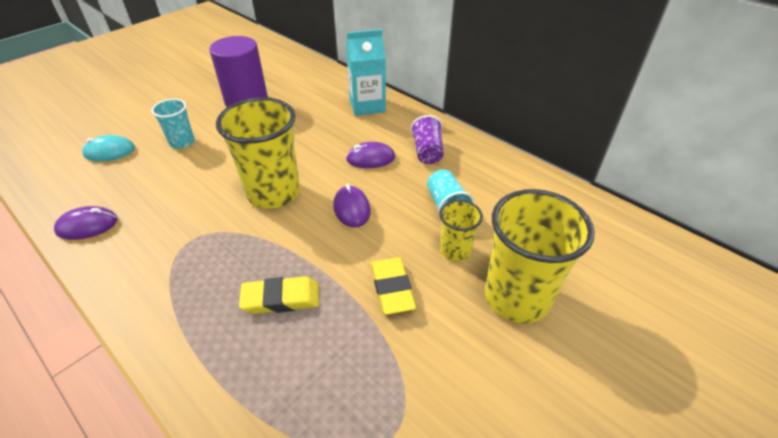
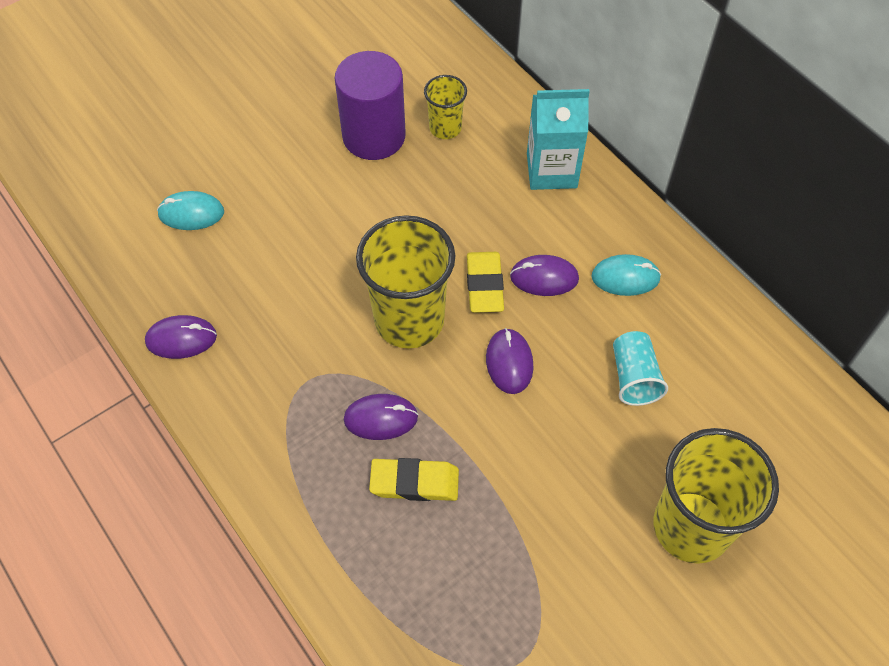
camera: 10 degrees right, 15 degrees up
turquoise cup [151,99,195,149] -> none
yellow eraser [371,257,416,315] -> yellow eraser moved to [467,252,504,313]
purple cup [411,115,444,164] -> turquoise mouse [591,254,661,296]
yellow cup [439,200,483,261] -> yellow cup moved to [424,75,467,139]
none -> purple mouse [344,394,418,440]

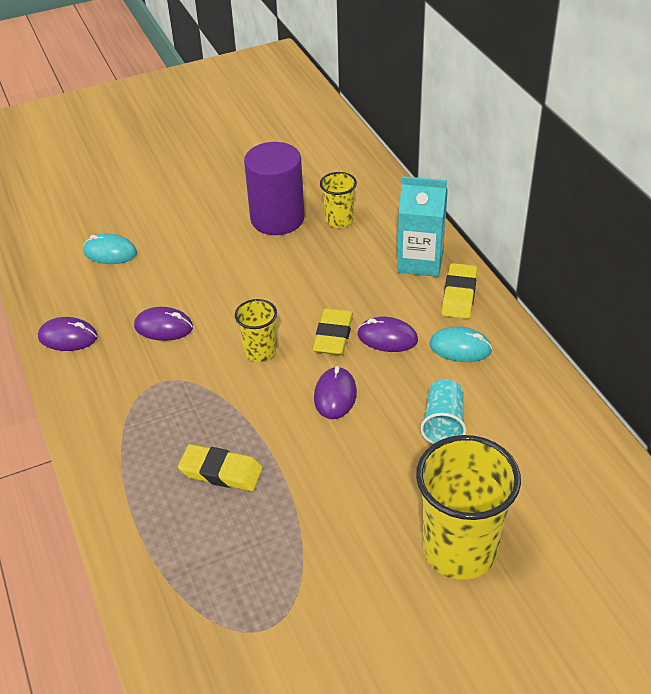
camera: 15 degrees right, 15 degrees down
purple mouse [344,394,418,440] -> purple mouse moved to [134,307,193,341]
yellow cup [356,215,455,349] -> yellow cup [235,299,277,362], size x0.52
none -> yellow eraser [442,263,477,319]

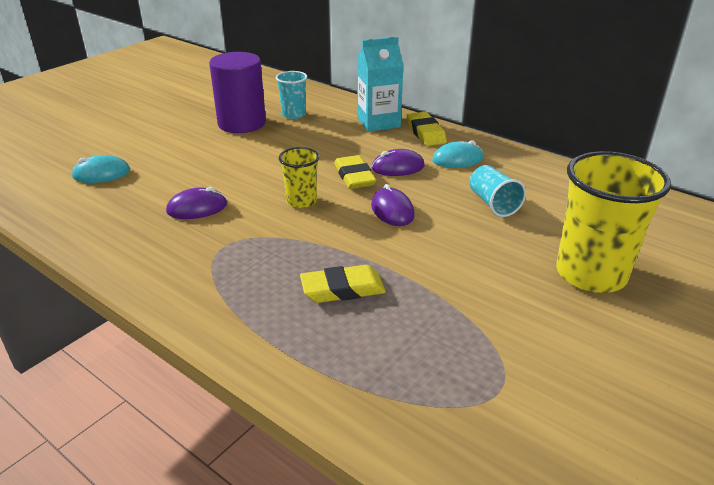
camera: 30 degrees left, 10 degrees down
purple mouse [38,317,98,351] -> none
yellow cup [320,172,357,228] -> turquoise cup [276,71,307,119]

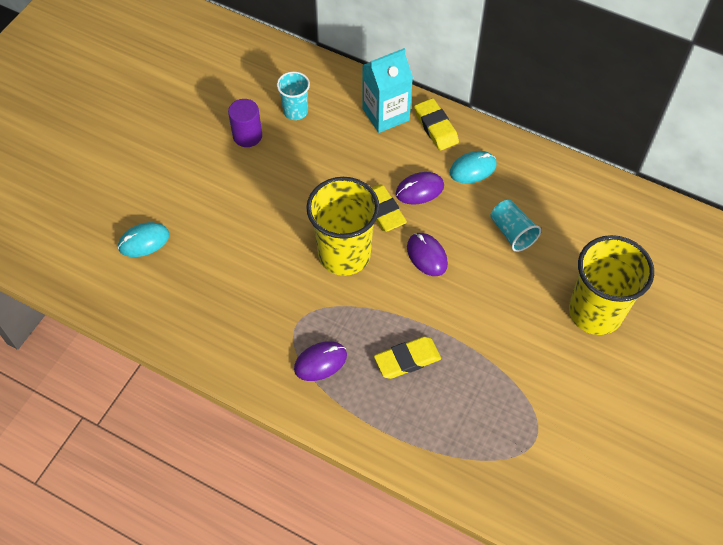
camera: 10 degrees left, 25 degrees up
purple mouse [166,187,227,219] -> purple mouse moved to [294,341,347,381]
purple cylinder [209,52,266,133] -> purple cylinder [228,99,262,147], size x0.60
yellow cup [279,147,320,208] -> yellow cup [306,177,380,276], size x1.92

